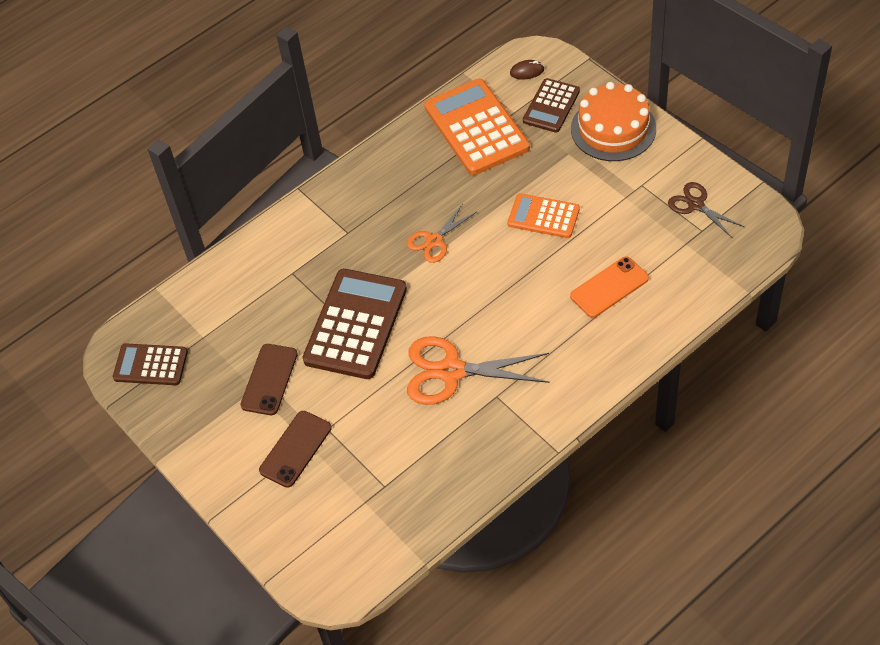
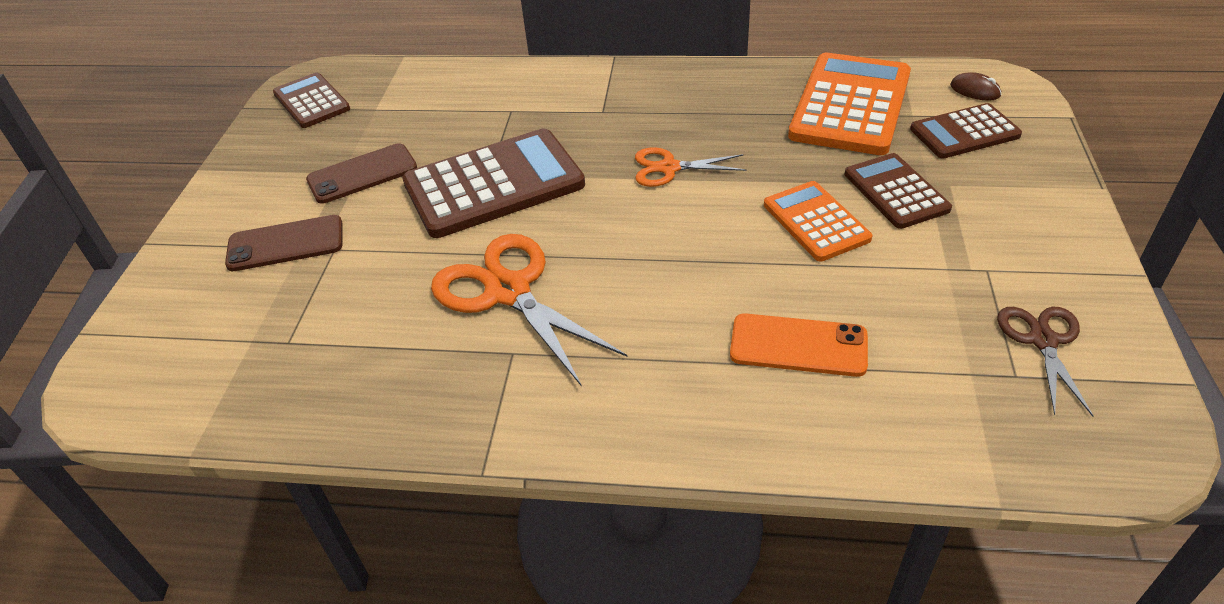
camera: 45 degrees right, 10 degrees down
orange cake [571,82,656,161] -> none
none -> brown calculator [845,153,952,229]

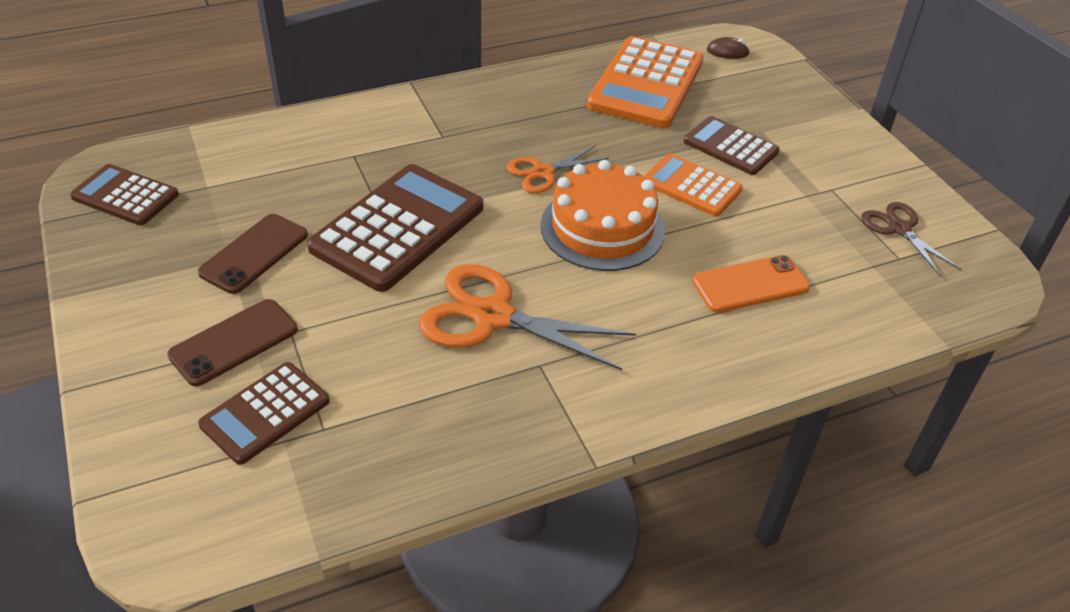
camera: 35 degrees left, 0 degrees up
orange calculator [788,53,911,155] -> orange calculator turned 150 degrees counterclockwise [587,36,704,128]
brown calculator [910,103,1022,159] -> brown calculator moved to [198,362,330,465]
none -> orange cake [540,160,665,271]

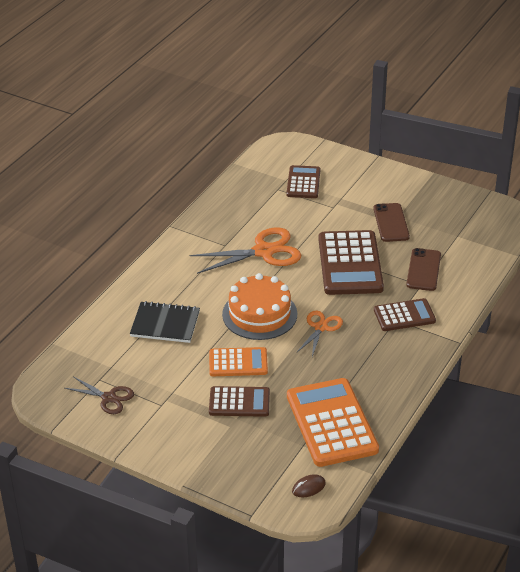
camera: 145 degrees right, 5 degrees down
brown calculator [70,164,179,225] -> brown calculator moved to [374,298,436,331]
brown phone [167,299,298,386] -> brown phone moved to [406,248,441,291]
orange phone [692,255,810,313] -> black notebook [130,301,200,343]

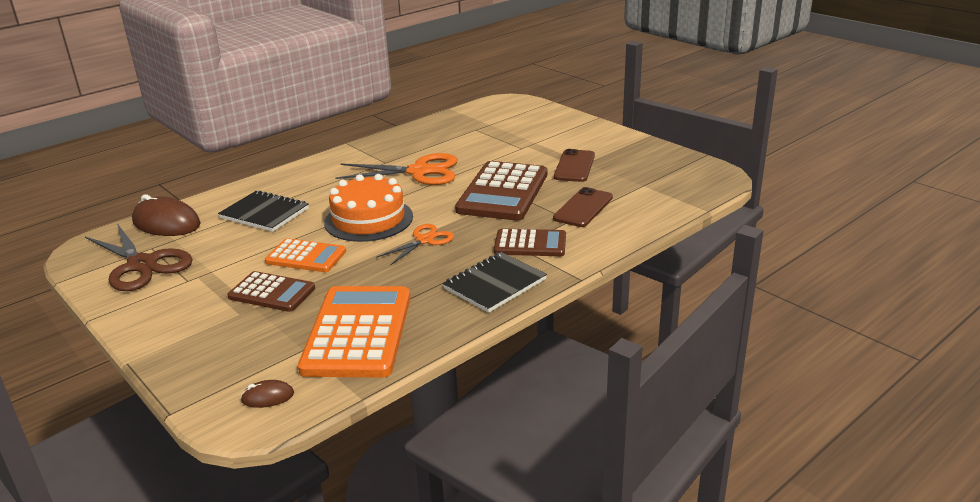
camera: 20 degrees right, 10 degrees down
brown scissors [65,376,134,414] -> brown scissors [85,223,193,291], size x1.73
brown calculator [286,165,320,198] -> none
none -> brown mouse [132,194,201,236]
none -> black notebook [443,252,547,313]

